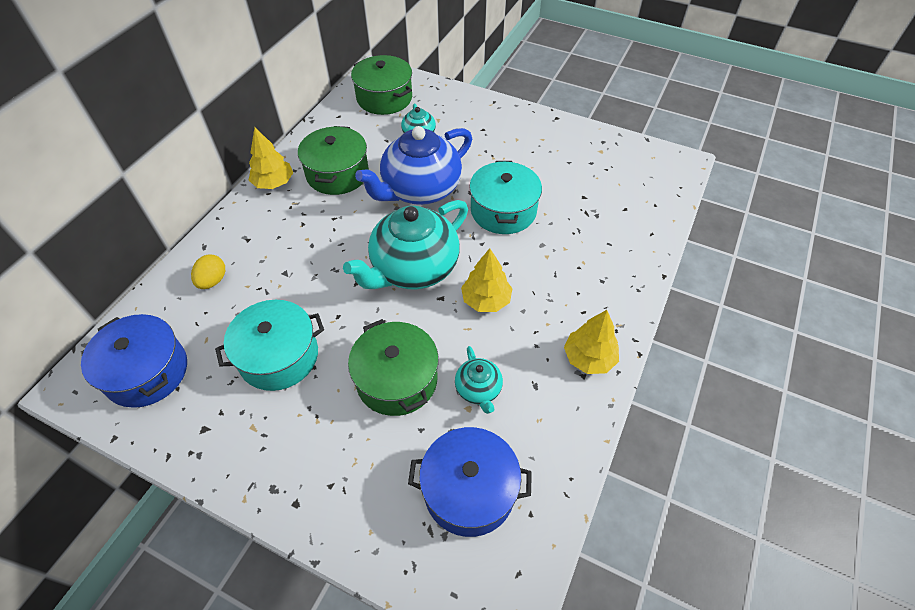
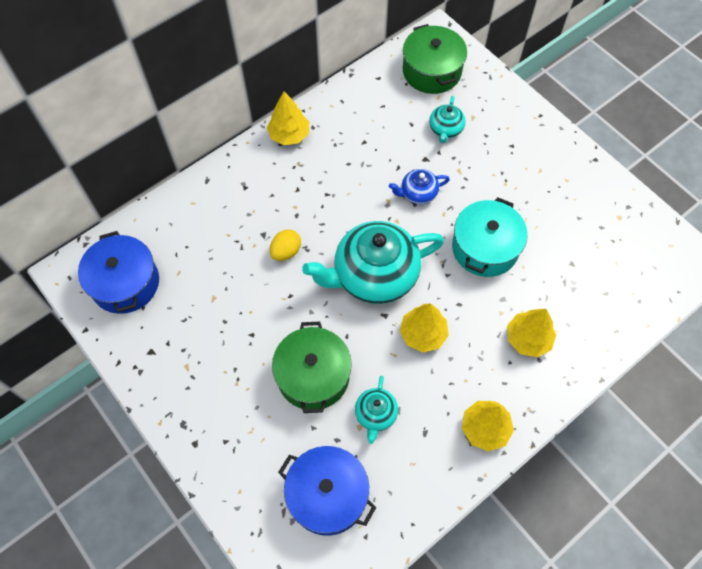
camera: 25 degrees right, 10 degrees up
yellow egg [191,254,225,289] -> yellow egg moved to [270,229,301,261]
turquoise pot [215,300,324,391] -> none
green pot [298,126,369,195] -> none
blue teapot [355,126,472,205] -> blue teapot [389,169,450,204], size x0.47
none -> yellow tree [507,309,556,357]

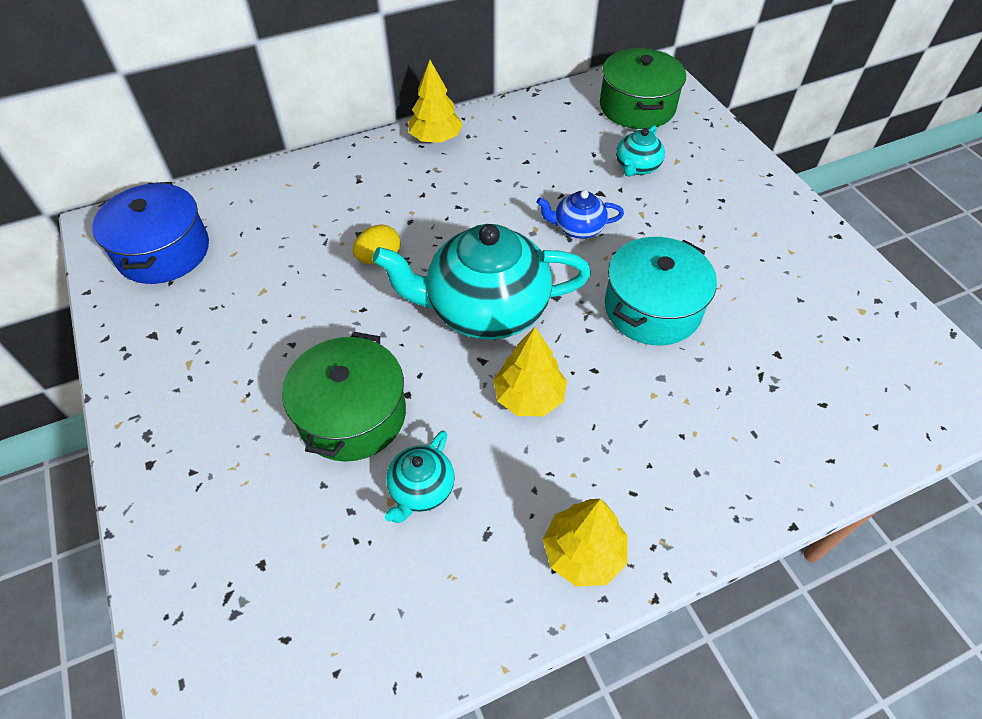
camera: 15 degrees right, 10 degrees down
blue pot [278,446,376,536] -> none
yellow tree [507,309,556,357] -> none

